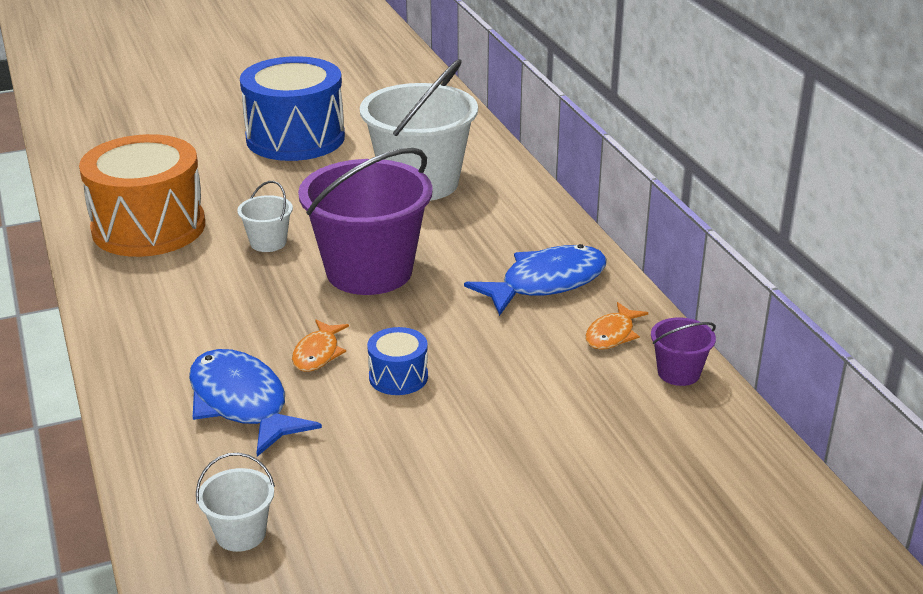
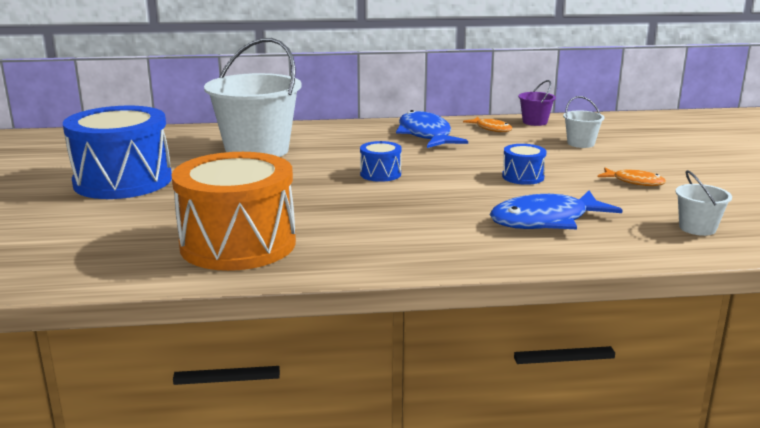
camera: 75 degrees left, 10 degrees down
white bucket [237,181,293,252] -> white bucket moved to [563,96,604,148]
orange fish [292,320,349,372] -> orange fish moved to [597,168,666,186]
purple bucket [298,148,433,295] -> blue drum [360,141,402,182]

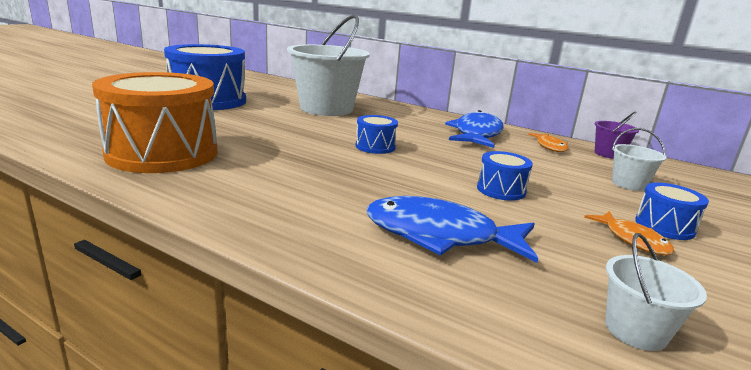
camera: 35 degrees right, 0 degrees up
none -> blue drum [635,182,709,240]

